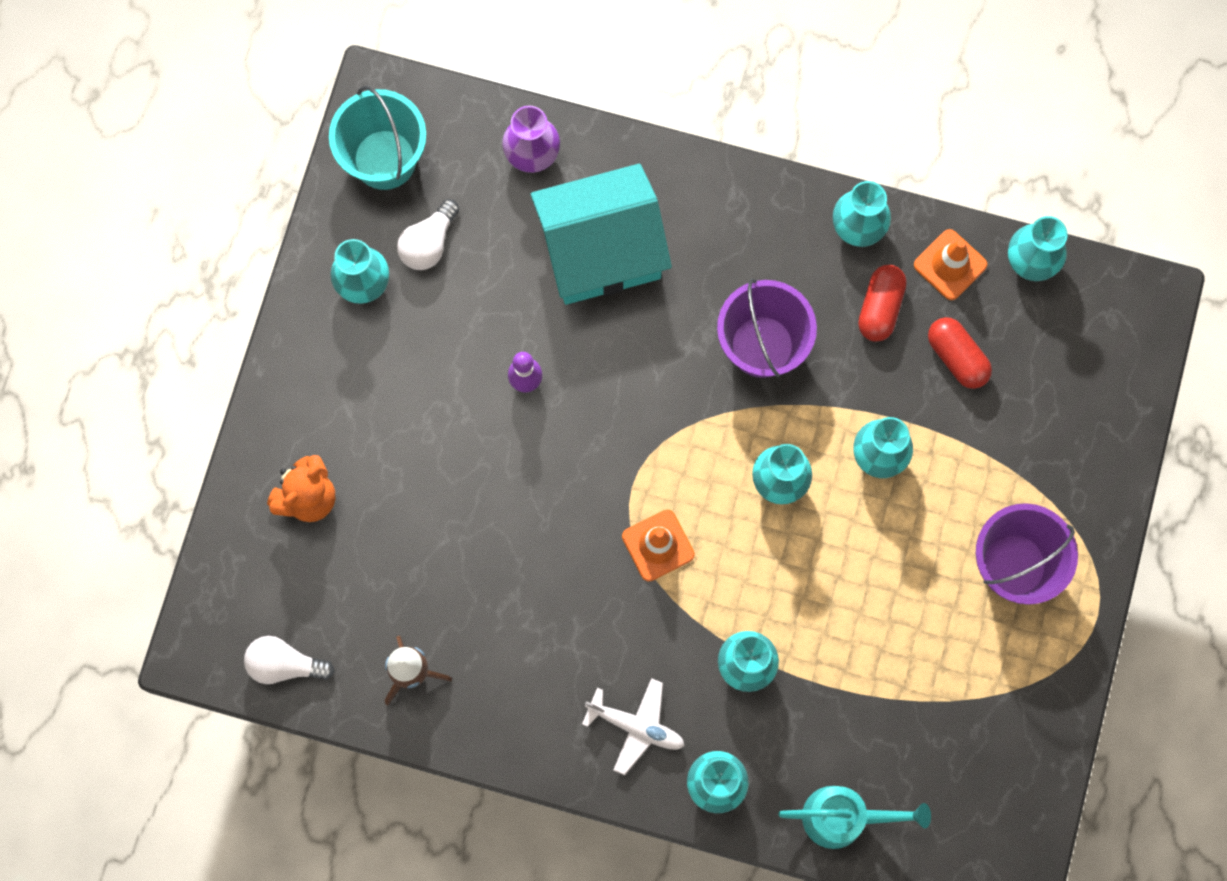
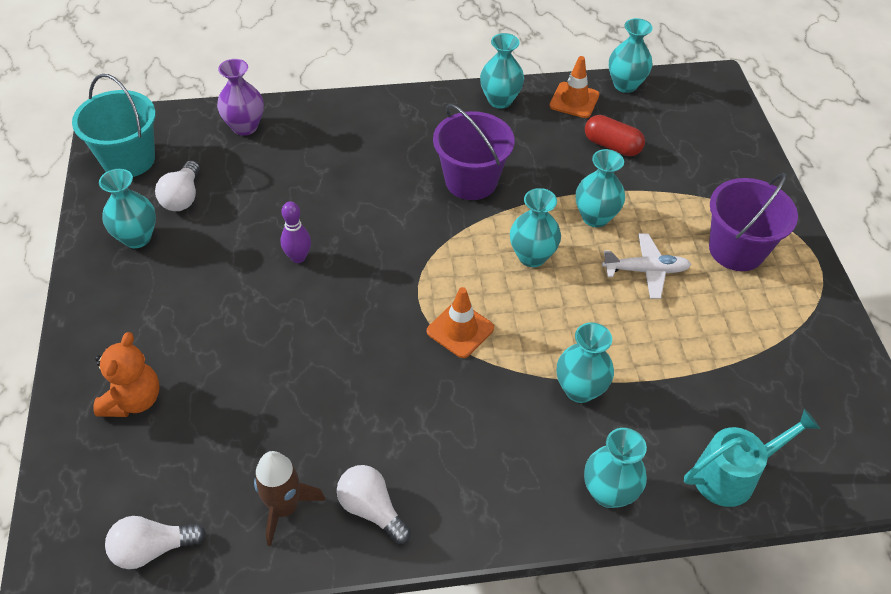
camera: 25 degrees left, 25 degrees down
turquoise house [530,164,672,305] -> none
white plane [582,678,685,775] -> white plane moved to [602,234,692,299]
red capsule [858,265,907,342] -> none
none -> white light bulb [337,465,411,544]

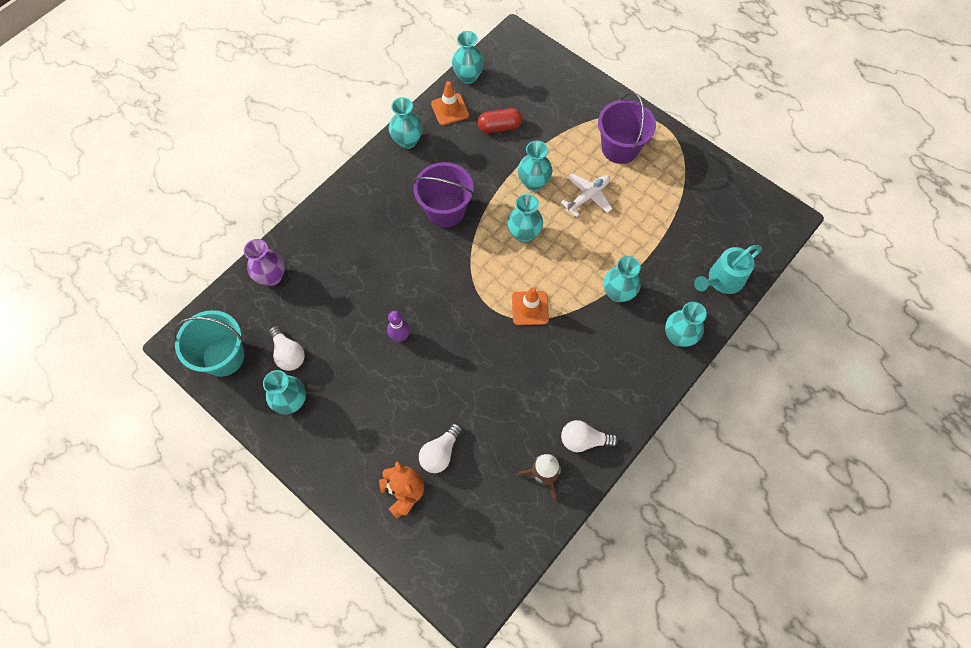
camera: 40 degrees left, 15 degrees up
white light bulb [105,516,206,569] -> white light bulb moved to [419,423,462,473]
turquoise watering can [684,409,820,507] -> turquoise watering can turned 150 degrees counterclockwise [694,245,762,294]

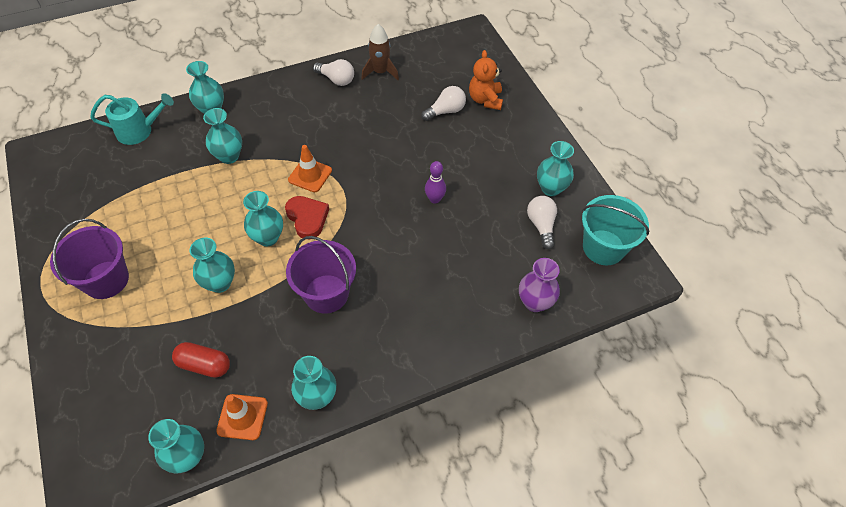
camera: 155 degrees left, 10 degrees down
white plane [561,173,612,217] -> none
none -> red heart [285,196,329,238]

